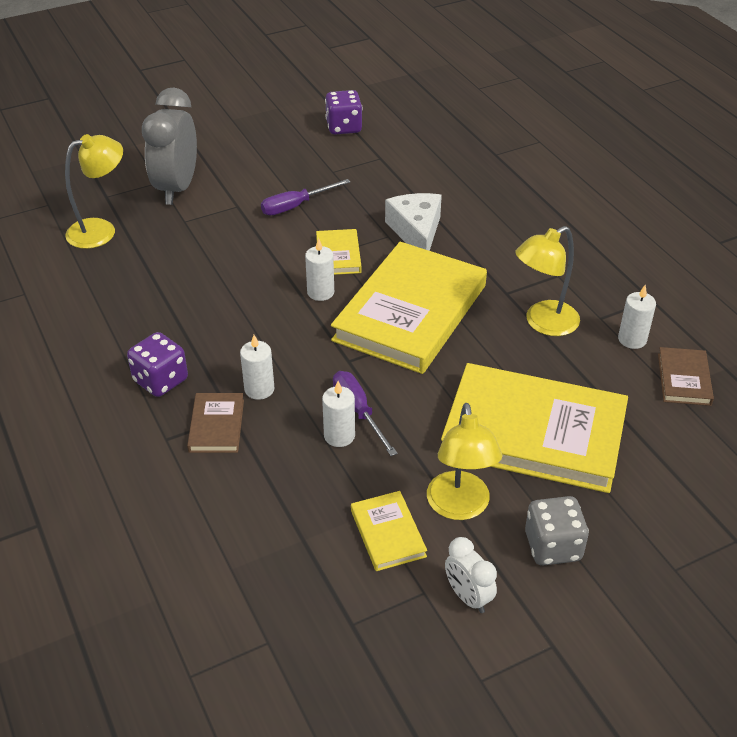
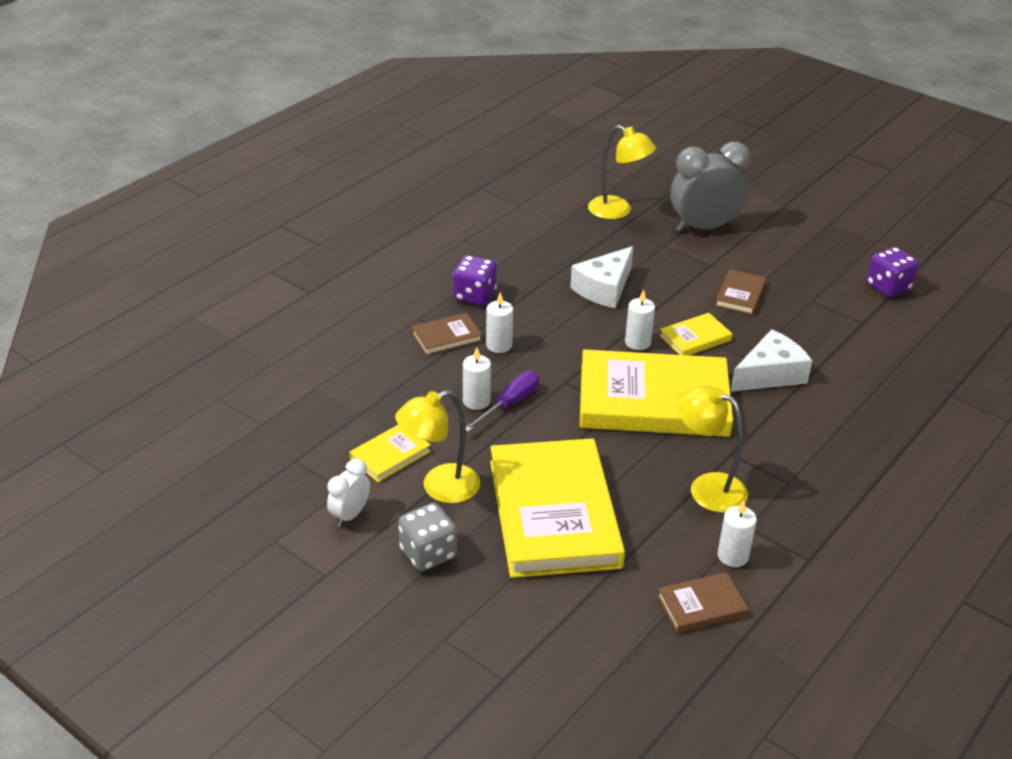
camera: 65 degrees right, 5 degrees down
purple screwdriver [261,179,350,215] -> brown book [715,269,767,315]
none -> white cheese [570,246,634,308]

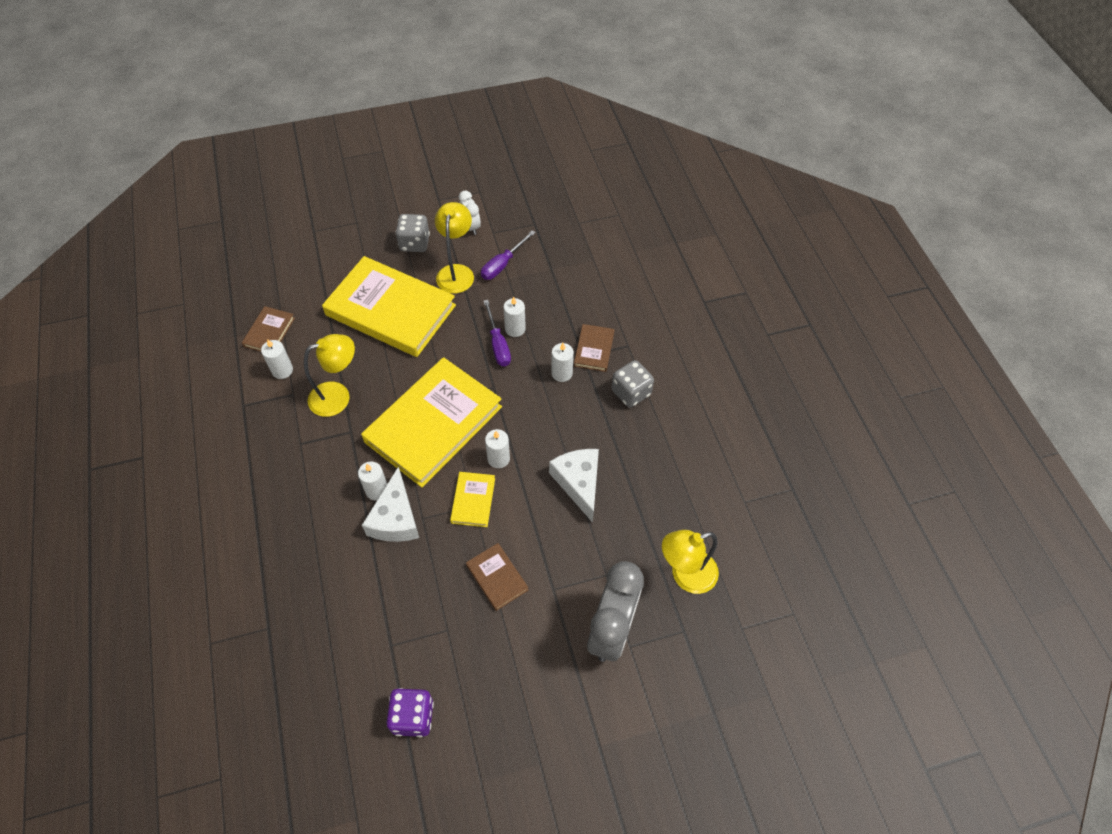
camera: 125 degrees right, 20 degrees up
yellow book [349,425,431,482] -> purple screwdriver [481,230,536,280]
purple dice [453,255,497,306] -> grey dice [611,360,654,408]
none -> white candle [358,461,387,501]

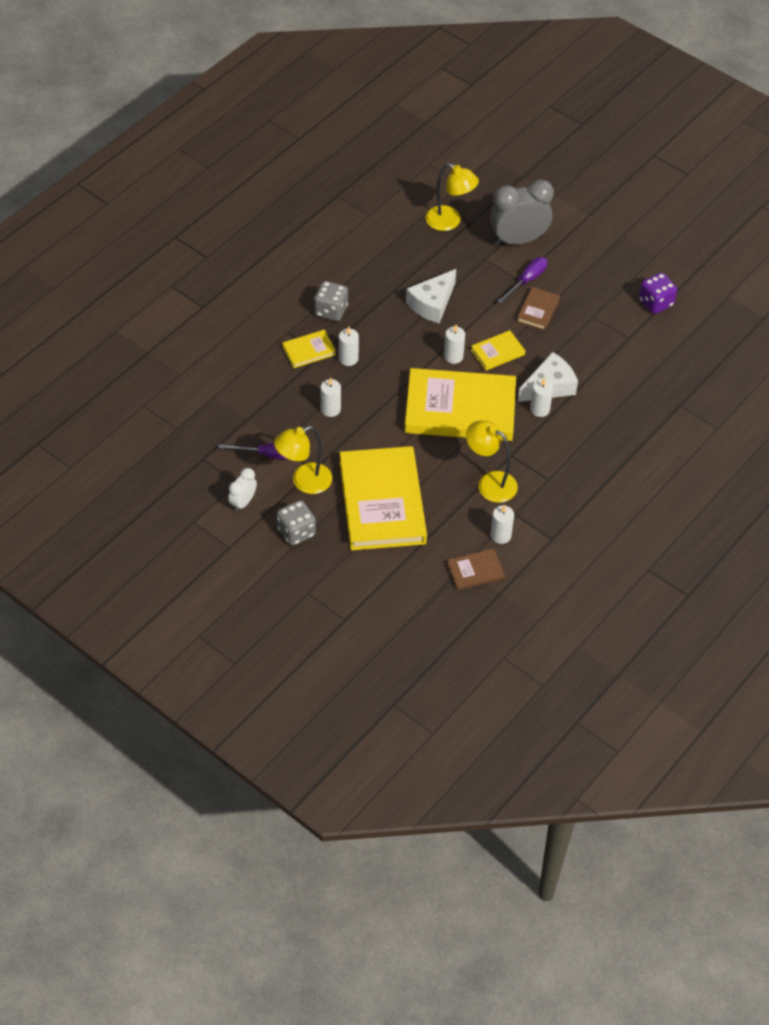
camera: 125 degrees left, 5 degrees down
purple screwdriver [484,300,511,367] -> purple screwdriver moved to [498,257,548,303]
brown book [574,324,615,372] -> yellow book [282,330,336,368]

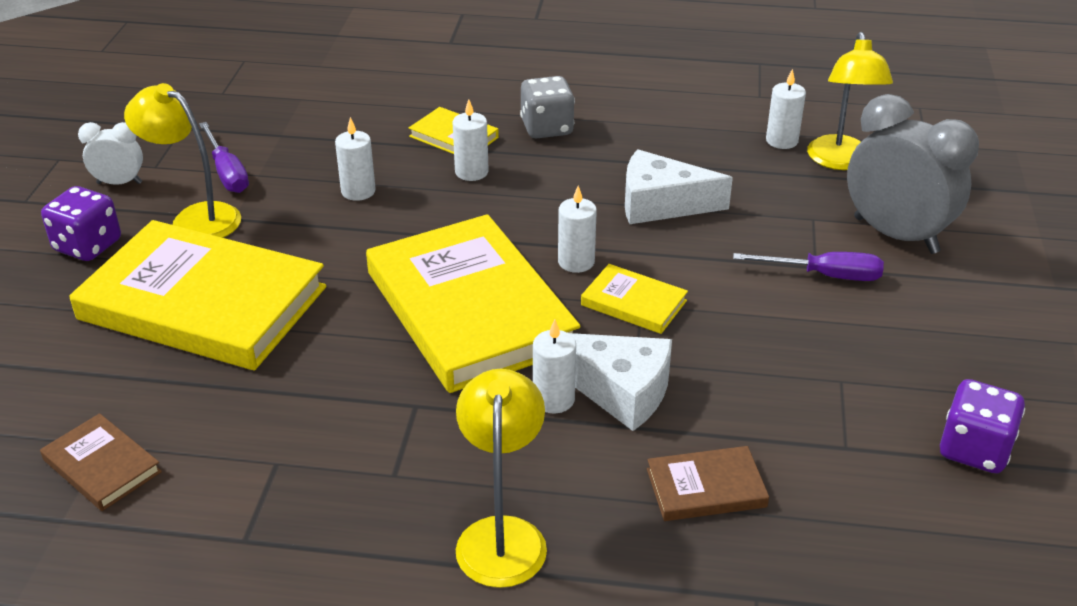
camera: 60 degrees right, 15 degrees down
grey dice [277,500,316,546] -> purple dice [41,186,121,261]
yellow book [340,446,427,550] -> yellow book turned 60 degrees clockwise [69,220,326,370]
yellow lamp [466,421,518,503] -> yellow lamp moved to [456,369,547,588]
white candle [490,505,514,544] -> white candle moved to [766,69,806,149]
brown book [517,287,560,330] -> brown book moved to [647,446,769,521]

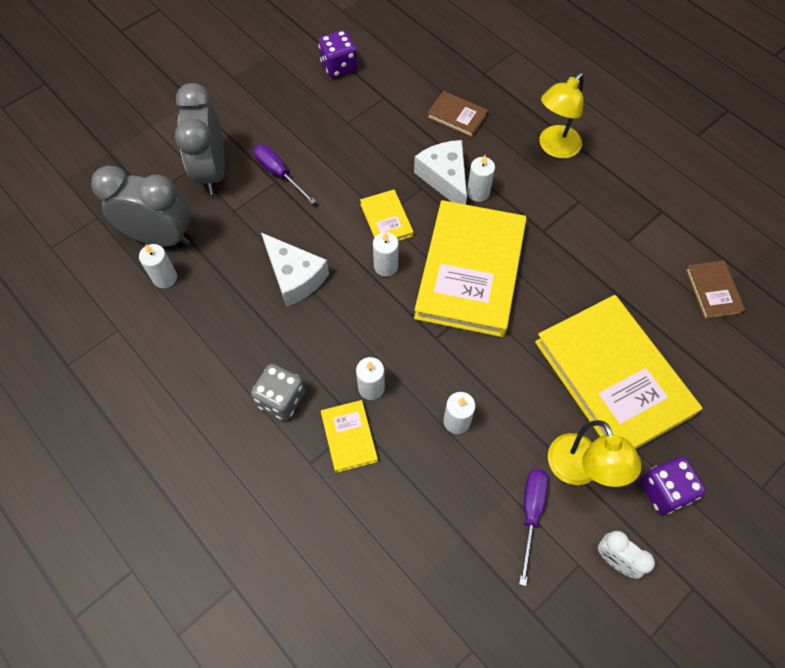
camera: 140 degrees left, 25 degrees up
yellow lamp [807,32,893,170] -> grey clock [91,165,190,247]

